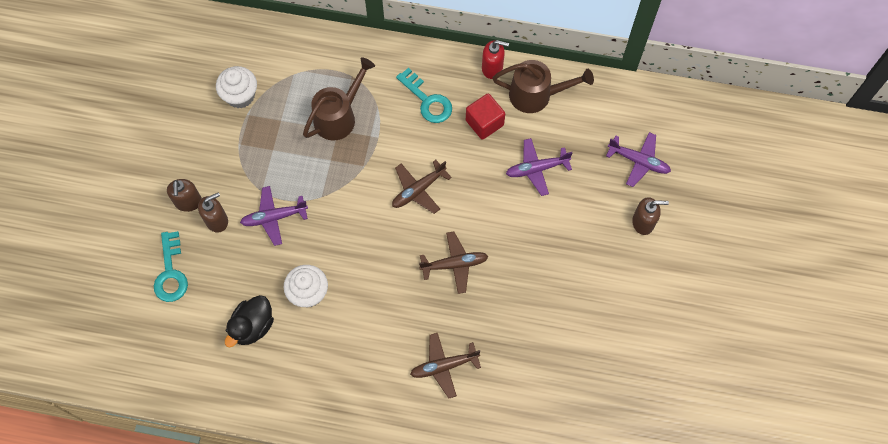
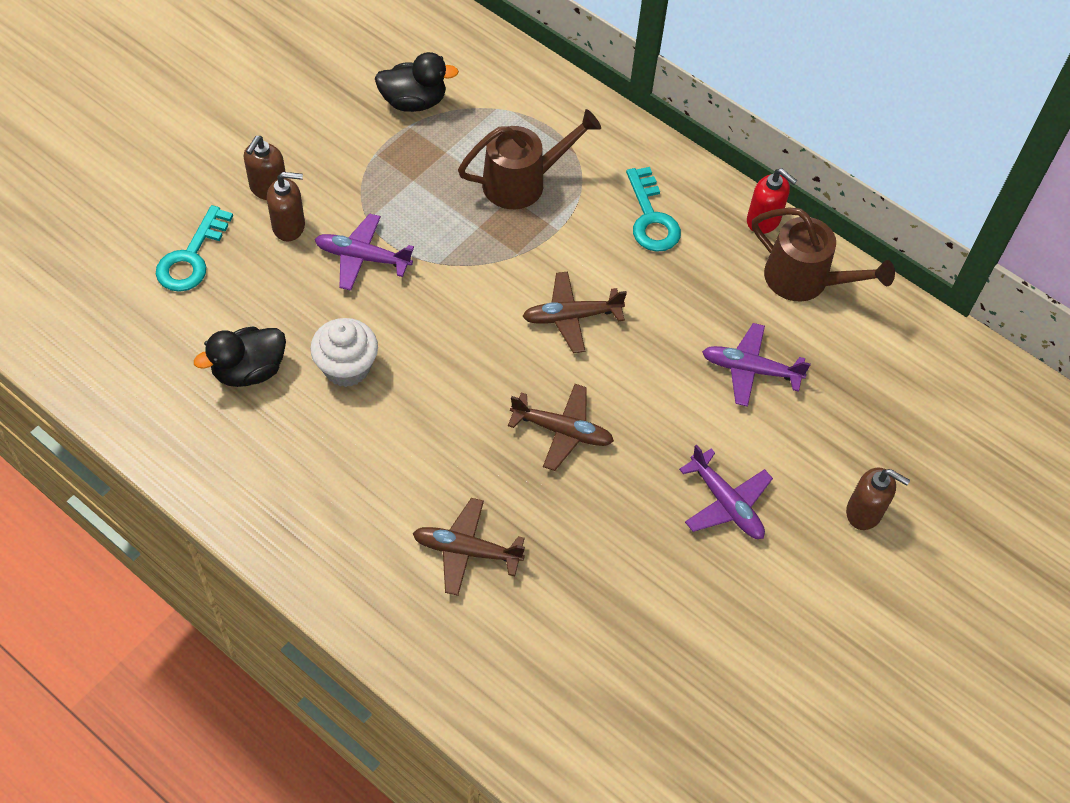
camera: 25 degrees right, 10 degrees down
white cupcake [216,66,257,108] -> black duck [375,52,459,112]
red cube [466,94,505,140] -> none
purple plane [606,132,671,187] -> purple plane moved to [679,445,773,539]

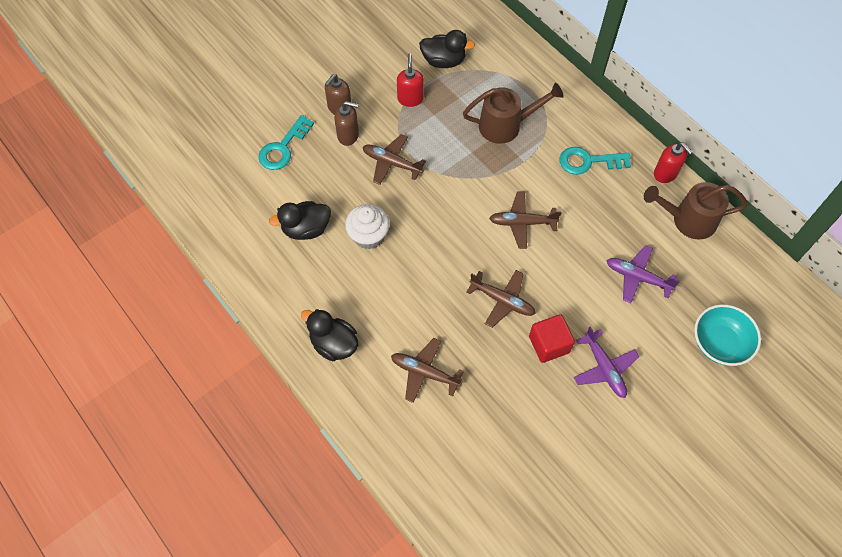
camera: 15 degrees right, 5 degrees up
purple plane [315,214,414,291] -> brown plane [363,134,426,185]
turquoise key [626,167,681,252] -> turquoise key turned 90 degrees clockwise [560,147,631,175]
brown watering can [752,208,895,302] -> brown watering can turned 135 degrees clockwise [644,182,748,239]
brown soap dispenser [846,467,910,530] -> none
none -> black duck [301,309,358,361]
none -> red soap dispenser [397,53,424,107]
none -> red cube [529,314,575,363]
none -> turquoise bowl [694,304,761,366]

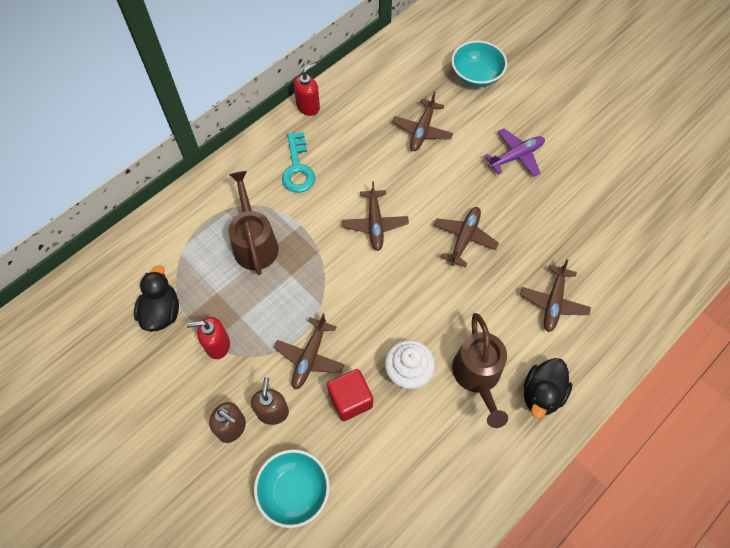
camera: 95 degrees left, 0 degrees up
turquoise key [258,115,314,170] -> turquoise bowl [254,449,330,528]
black duck [269,201,331,240] -> none
red cube [529,314,575,363] -> red cube moved to [327,369,373,421]
purple plane [606,245,680,303] -> brown plane [392,92,453,151]
brown watering can [644,182,748,239] -> brown watering can moved to [452,313,508,428]

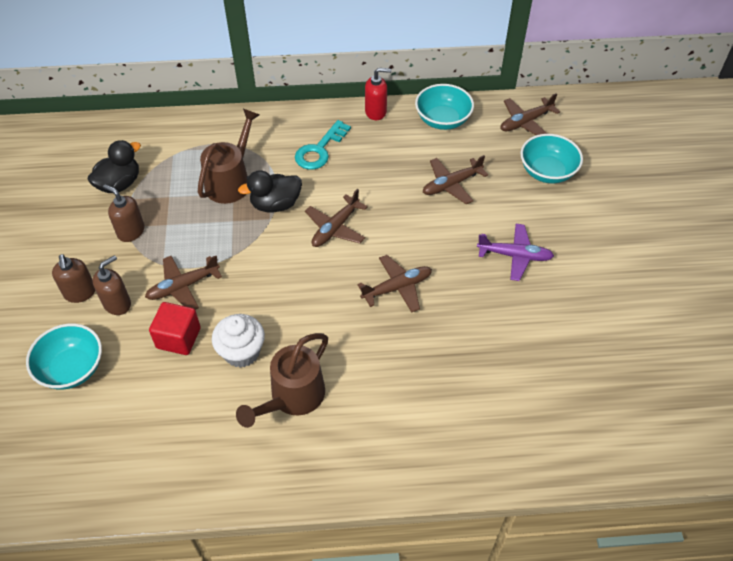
camera: 40 degrees right, 10 degrees down
red soap dispenser [187,317,230,359] -> brown soap dispenser [103,184,145,242]
brown plane [520,259,591,332] -> brown plane moved to [501,93,560,135]
black duck [524,358,572,419] -> black duck moved to [238,170,302,212]
none -> turquoise bowl [415,84,474,130]

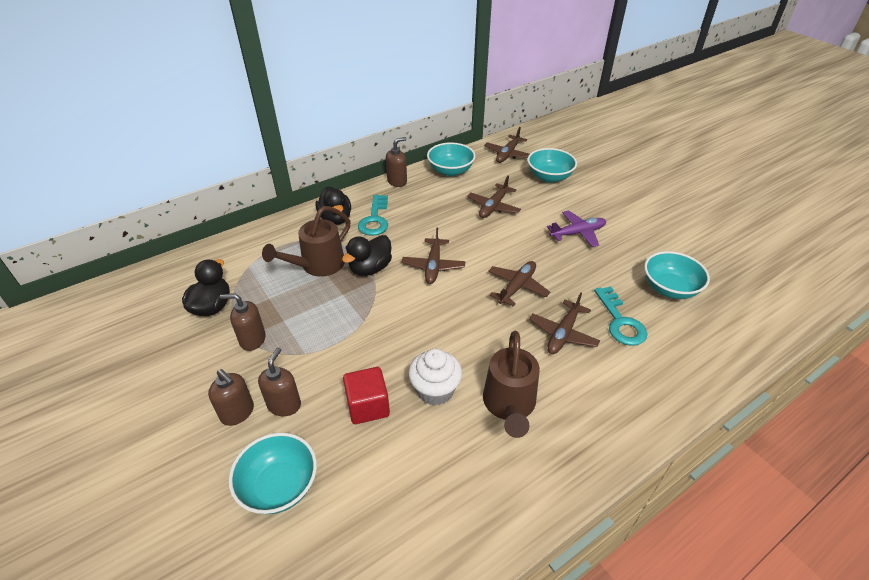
camera: 30 degrees left, 10 degrees down
brown plane [145,256,222,310] -> brown plane moved to [529,292,600,354]
brown watering can [198,109,259,204] -> brown watering can turned 135 degrees counterclockwise [262,206,350,277]
red soap dispenser [365,68,391,120] -> brown soap dispenser [386,137,407,187]
none -> black duck [315,186,351,225]
none -> turquoise key [594,286,647,346]
none -> turquoise bowl [644,251,710,299]

